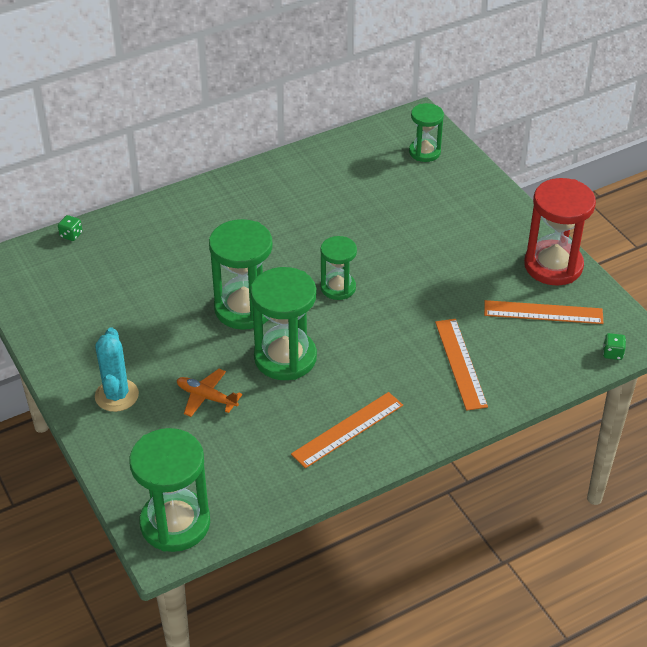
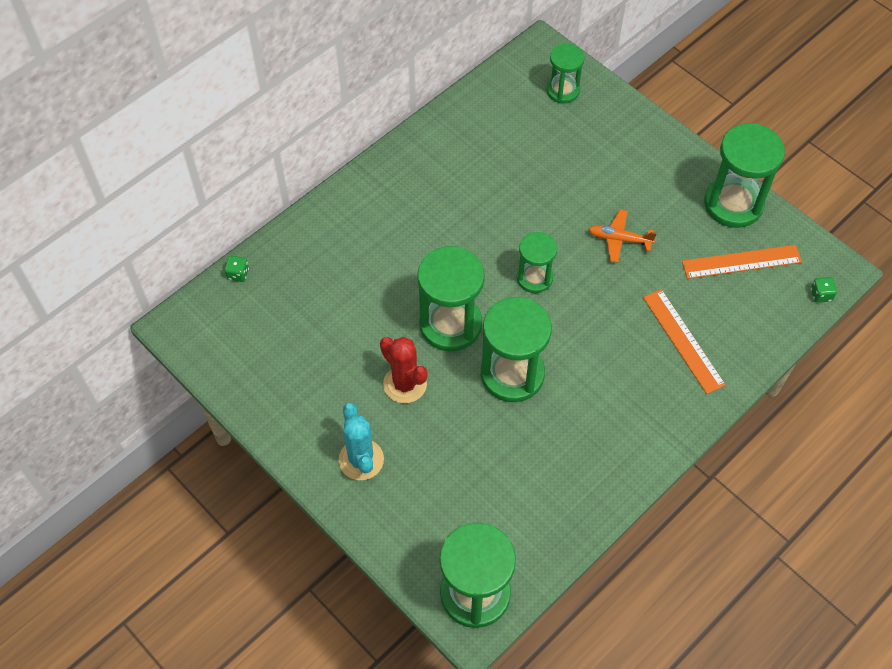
camera: 15 degrees left, 15 degrees up
orange plane [177,369,242,417] -> orange plane moved to [588,210,657,263]
orange ruler [291,392,403,468] -> none
red hourglass [524,178,596,285] -> green hourglass [704,123,785,228]
none -> red cactus [380,337,428,403]

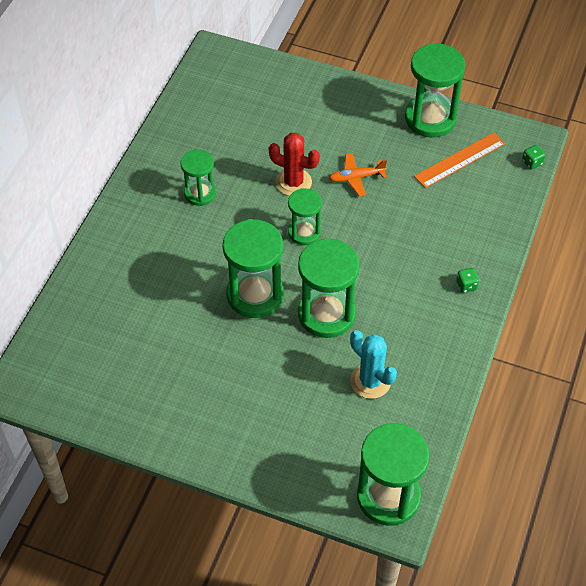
camera: 25 degrees left, 5 degrees down
green dice [225,256,249,282] -> green dice moved to [456,268,479,293]
turquoise cactus [339,403,384,480] -> turquoise cactus moved to [350,330,397,399]
red cactus [380,337,428,403] -> red cactus moved to [269,133,320,196]
green hourglass [546,43,585,104] -> green hourglass moved to [181,150,216,206]
orange ruler [643,289,726,394] -> none

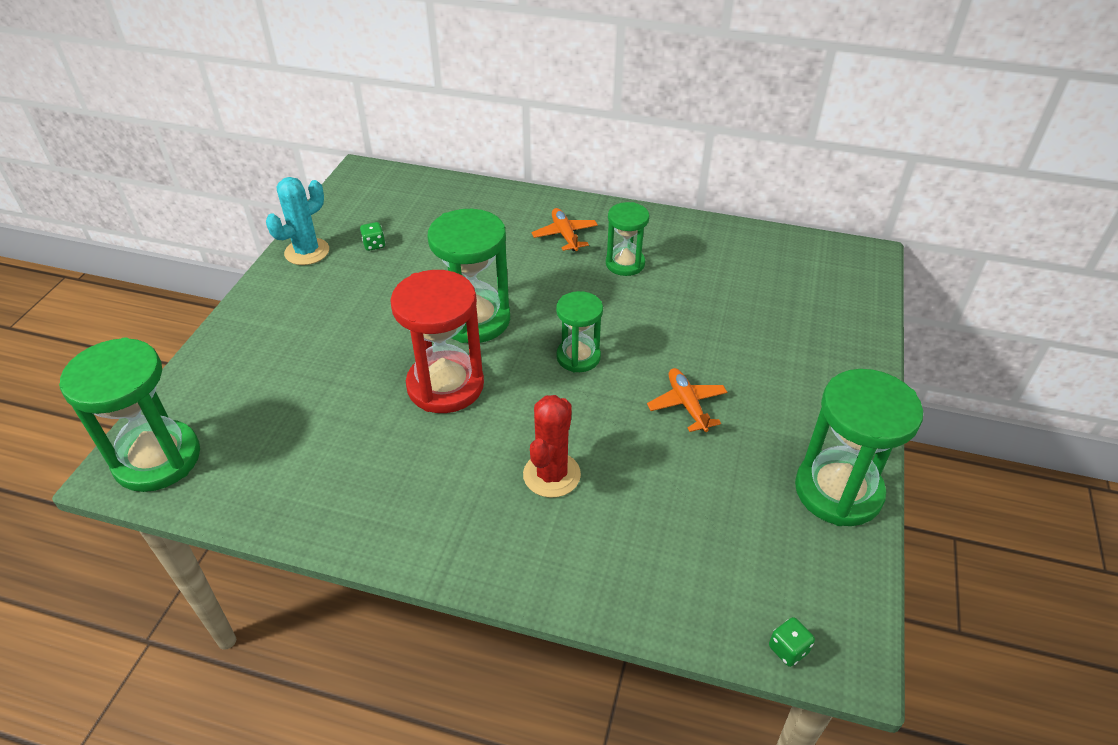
camera: 85 degrees right, 10 degrees down
red cactus [269,133,320,196] -> red cactus moved to [523,395,581,498]
green hourglass [298,238,360,338] -> red hourglass [390,270,484,413]
turquoise cactus [350,330,397,399] -> turquoise cactus moved to [266,177,329,265]
orange ruler [414,132,505,188] -> none
green dice [456,268,479,293] -> green dice moved to [360,222,385,251]
none -> orange plane [532,208,598,251]

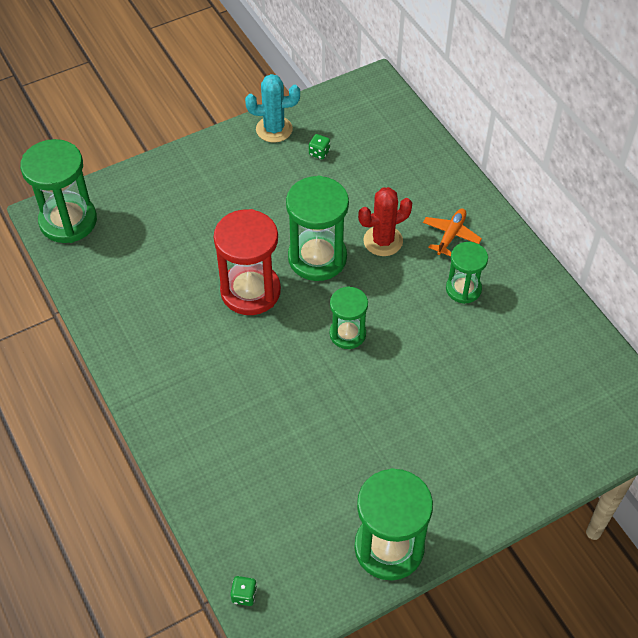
camera: 45 degrees right, 10 degrees up
red cactus [523,395,581,498] -> red cactus moved to [358,187,412,256]
orange plane [647,368,727,432] -> none

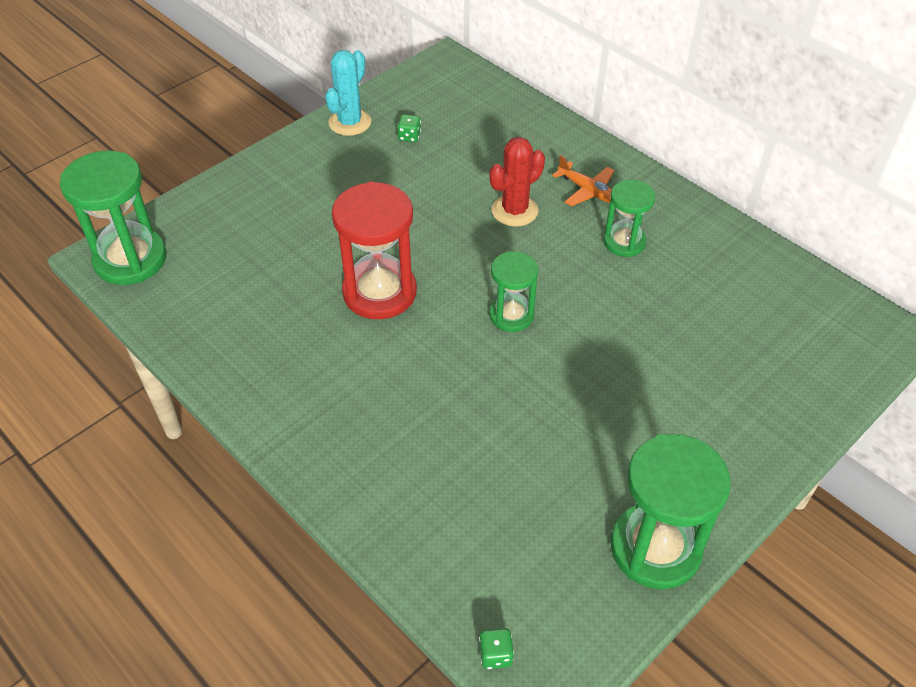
camera: 15 degrees left, 5 degrees down
turquoise cactus [245,74,300,143] -> turquoise cactus turned 45 degrees counterclockwise [325,50,371,136]
green hourglass [286,176,349,281] -> none
orange plane [423,209,482,256] -> orange plane turned 120 degrees clockwise [552,155,615,206]

